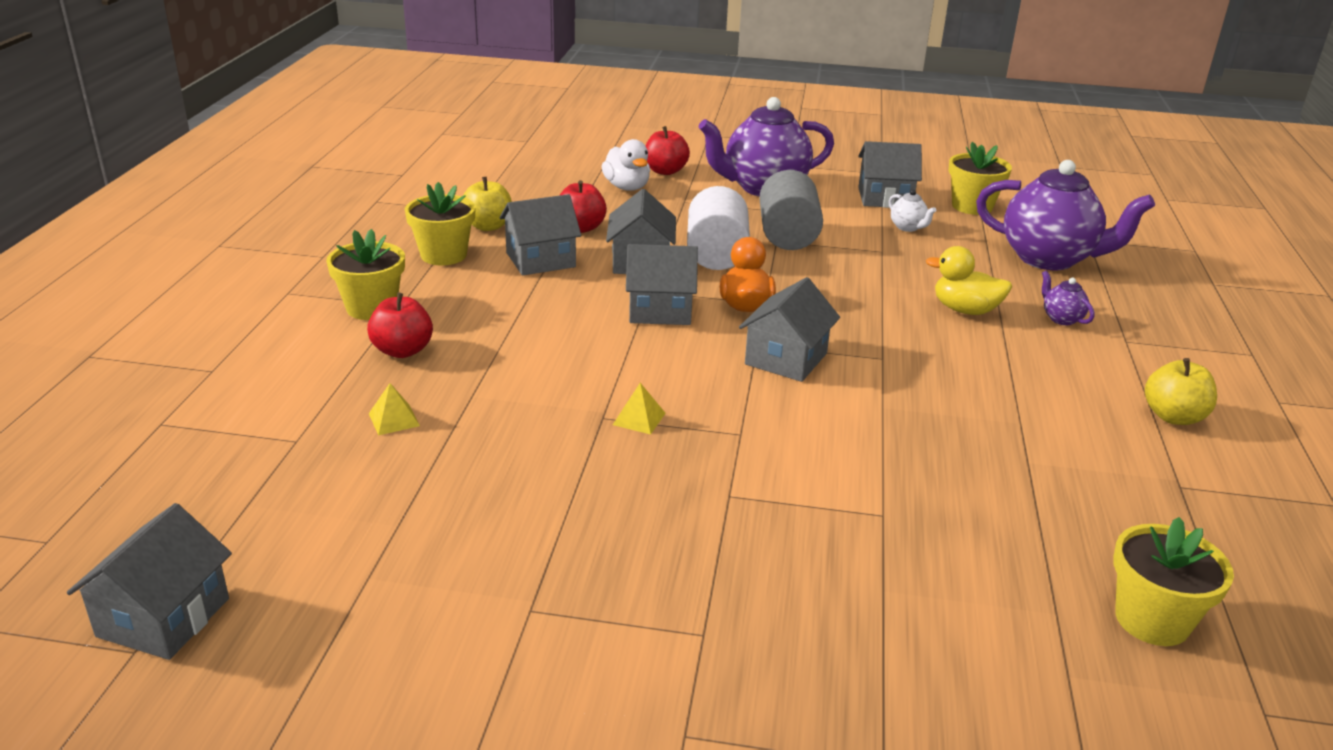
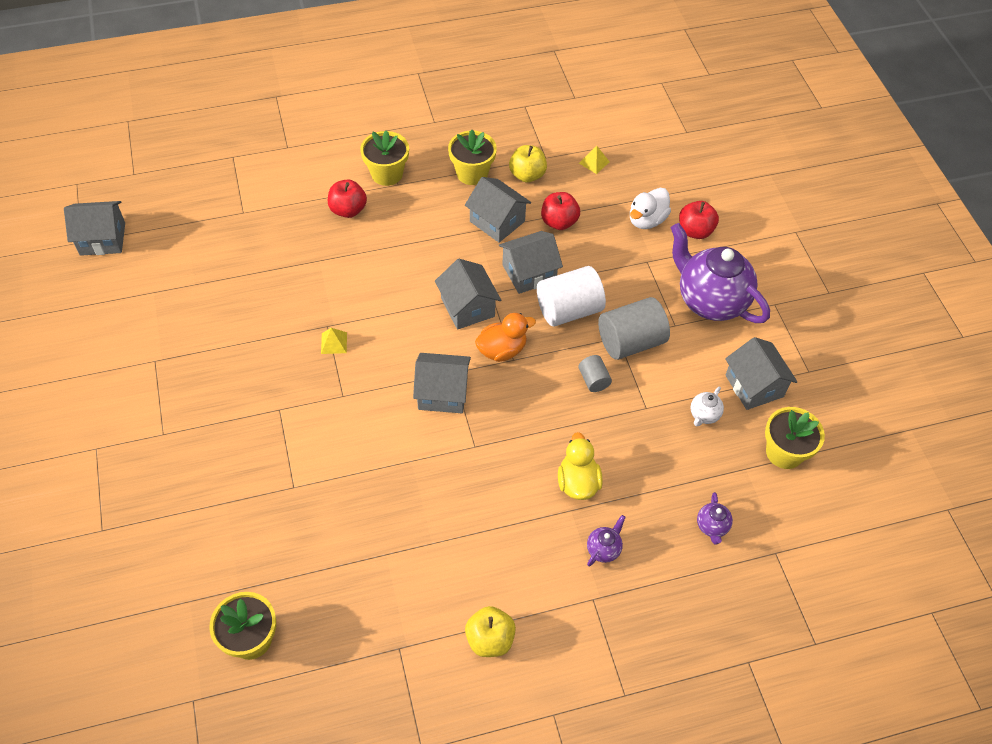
camera: 65 degrees right, 25 degrees up
yellow pyramid [369,383,420,435] -> yellow pyramid moved to [579,146,610,174]
purple teapot [976,160,1155,270] -> purple teapot [697,492,733,545], size x0.41
none -> grey cylinder [578,355,612,392]

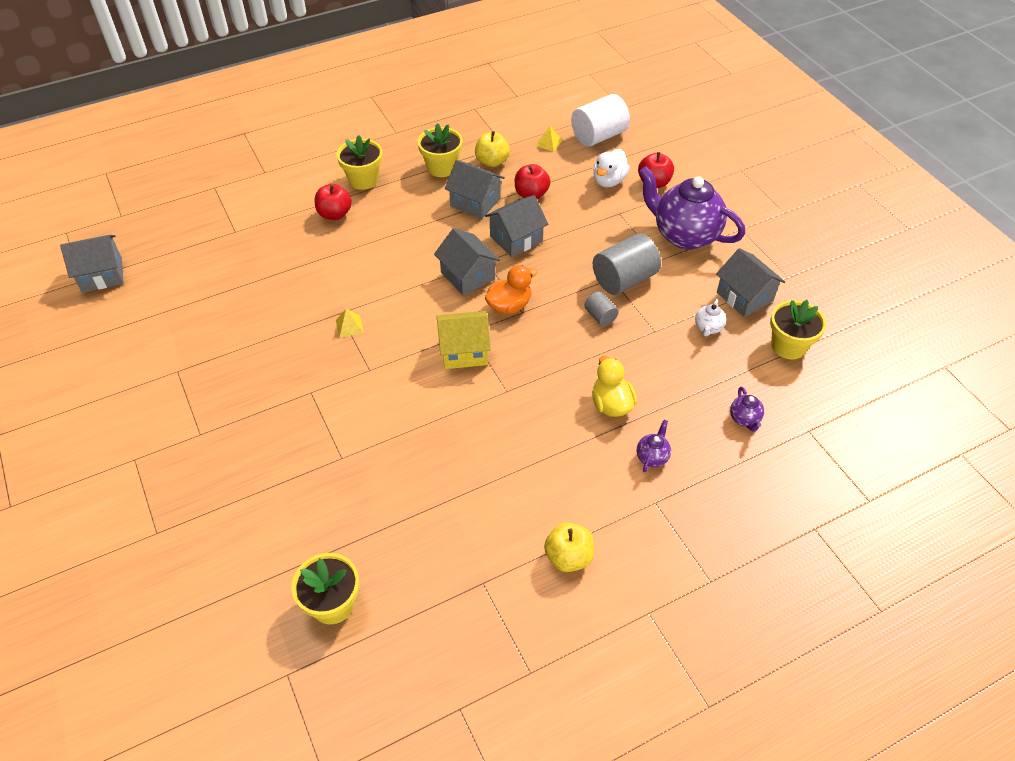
camera: 10 degrees left, 5 degrees down
grey house [413,353,471,413] -> yellow house [436,311,491,369]
white cylinder [537,266,606,326] -> white cylinder moved to [571,94,630,147]

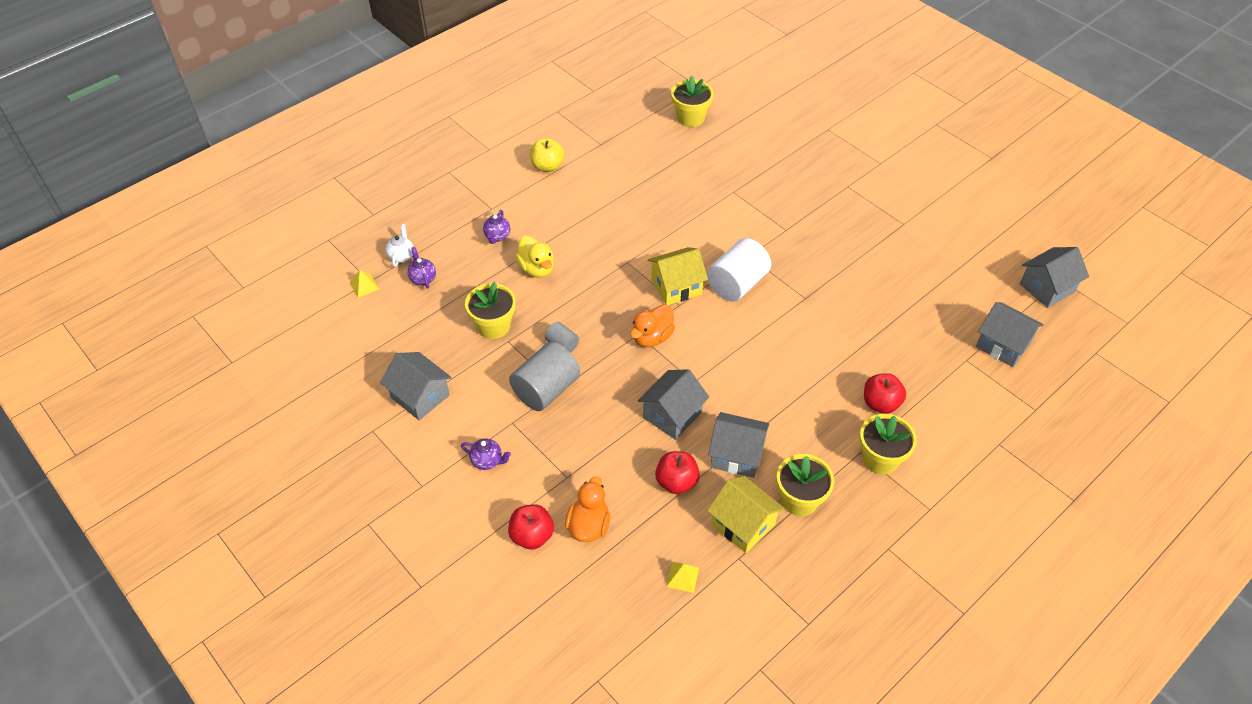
camera: 165 degrees right, 0 degrees up
yellow pyramid [336,309,364,338] -> yellow pyramid moved to [350,270,379,298]
grey house [434,228,500,296] -> grey house moved to [976,302,1044,367]
yellow apple [475,131,510,167] -> yellow house [707,476,784,553]
white cylinder [571,94,630,147] -> white cylinder moved to [707,238,771,302]
white duck [593,149,630,188] -> orange duck [565,476,610,542]
purple teapot [639,166,745,250] -> purple teapot [461,438,511,470], size x0.41
white teapot [695,299,726,336] -> white teapot moved to [386,224,414,267]
yellow flower pot [770,300,826,359] -> yellow flower pot moved to [465,282,516,339]

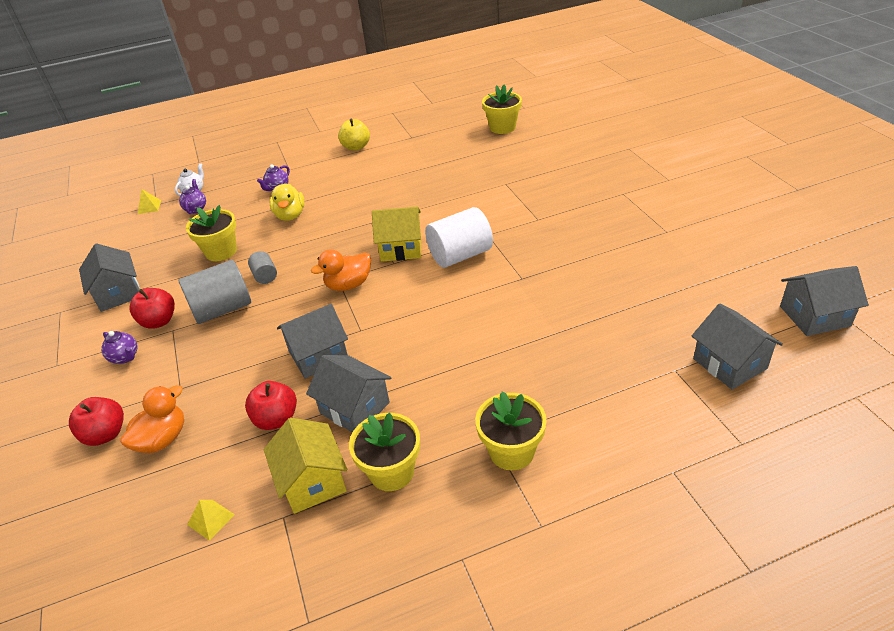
camera: 25 degrees right, 10 degrees down
red apple [864,373,906,414] -> red apple moved to [130,288,175,329]

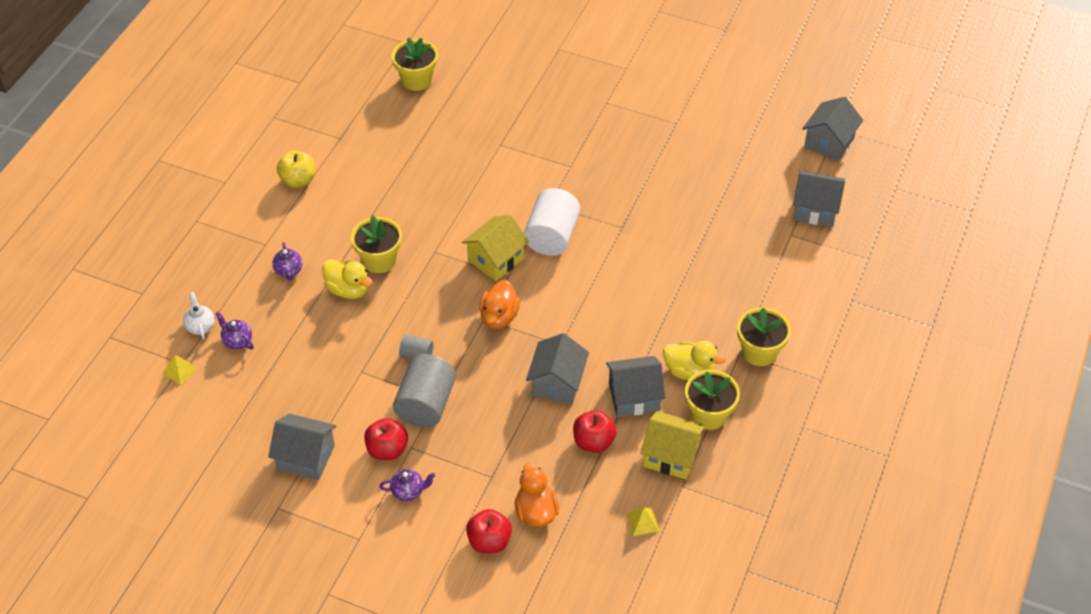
camera: 50 degrees left, 10 degrees up
yellow flower pot [186,205,237,261] -> yellow flower pot moved to [351,216,402,273]
none -> yellow duck [663,341,726,380]

